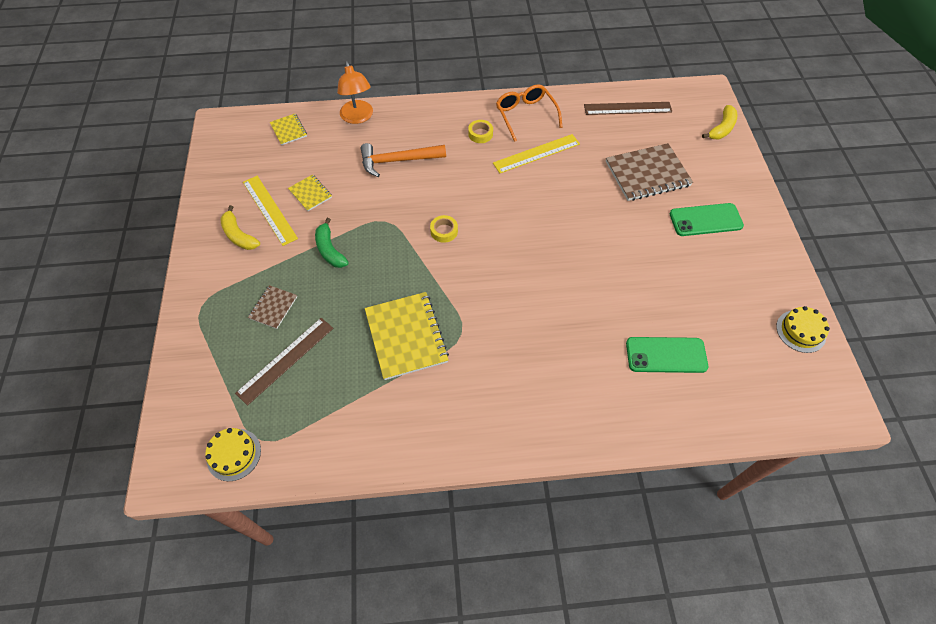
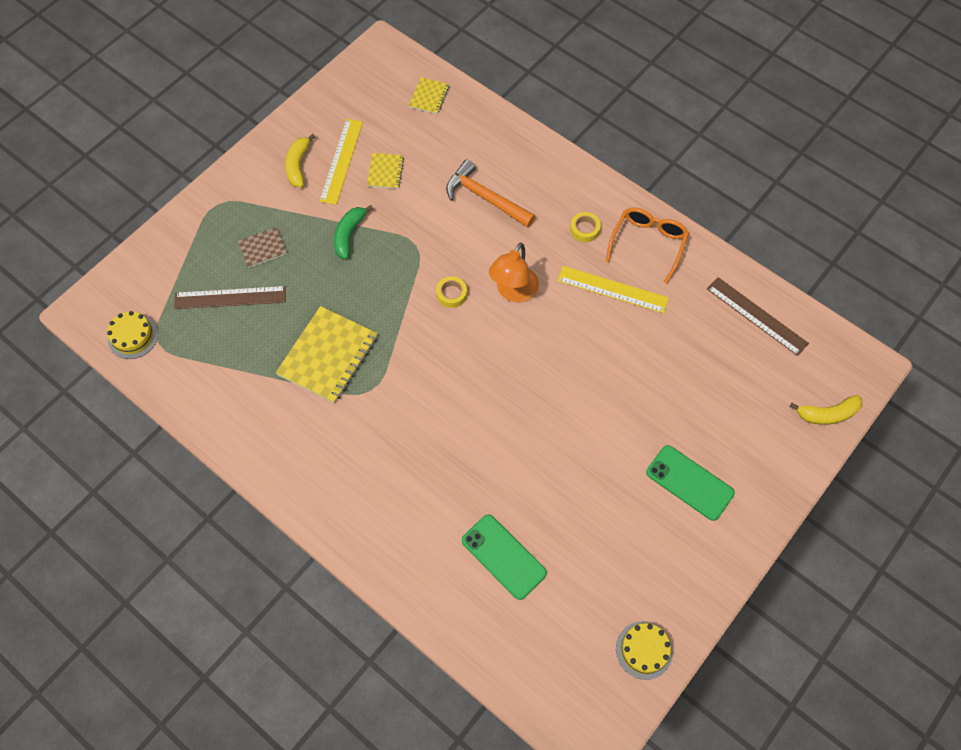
camera: 45 degrees right, 5 degrees up
orange lamp [337,61,373,124] -> orange lamp moved to [489,243,539,302]
brown notebook [606,143,693,201] -> none

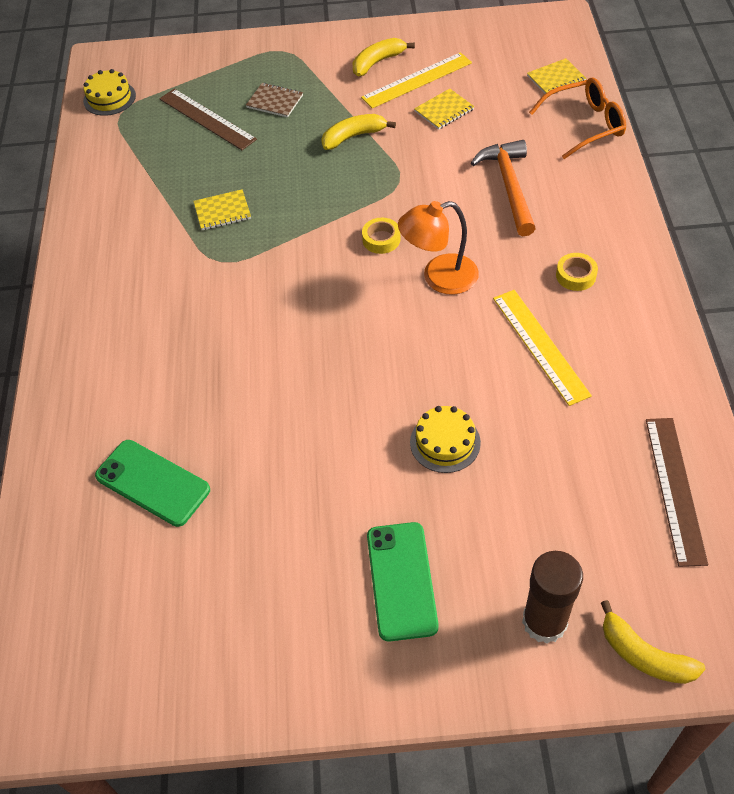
camera: 50 degrees right, 10 degrees down
yellow notebook [276,306,378,403] -> yellow notebook [193,189,251,230], size x0.51
green banana [334,205,373,259] -> yellow banana [321,114,396,150]
green phone [462,515,547,600] -> green phone turned 60 degrees counterclockwise [95,440,210,527]
orange glasses [606,207,689,284] -> orange glasses moved to [529,77,626,159]
yellow cake [616,621,673,680] -> yellow cake moved to [410,406,481,473]
none -> brown glue stick [522,551,583,644]

